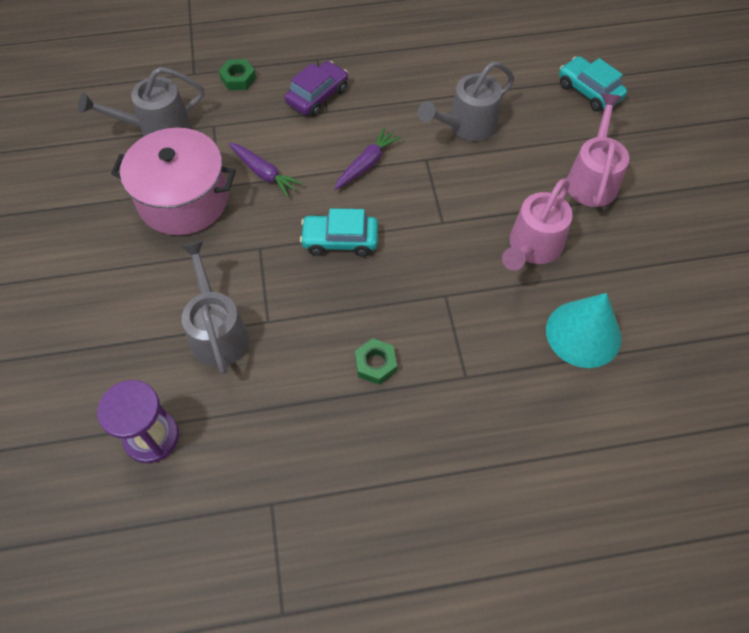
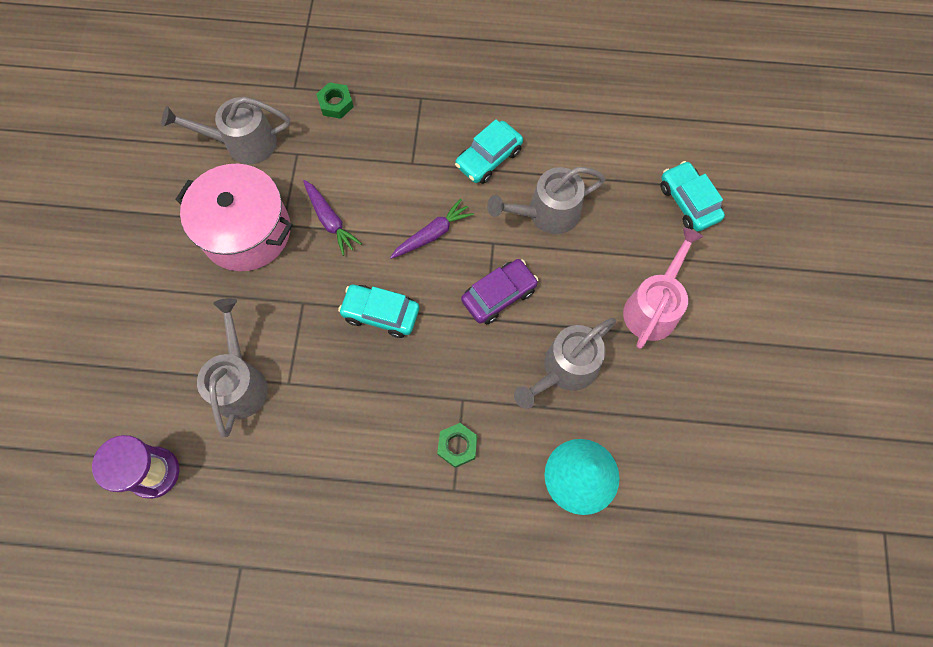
camera: 15 degrees right, 10 degrees up
purple car [285,61,348,117] -> purple car moved to [461,259,538,324]
green nut [355,338,397,385] -> green nut moved to [437,423,477,468]
pink watering can [502,179,573,271] -> grey watering can [514,318,616,409]
none -> turquoise car [455,119,523,184]

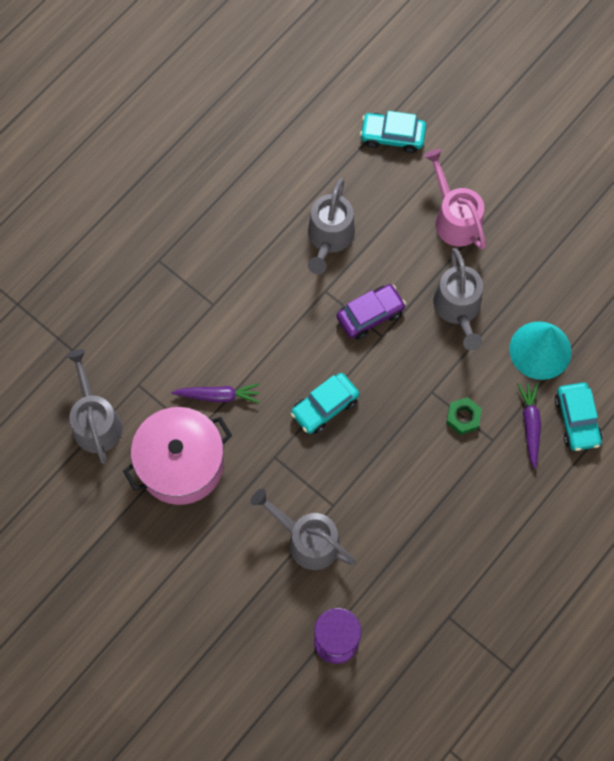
camera: 55 degrees left, 0 degrees up
grey watering can [162,97,290,164] -> grey watering can turned 135 degrees clockwise [66,349,123,464]
green nut [316,82,354,119] -> none
purple carrot [390,199,474,259] -> purple carrot moved to [517,383,541,469]
turquoise car [455,119,523,184] -> turquoise car moved to [555,382,602,451]
purple car [461,259,538,324] -> purple car turned 60 degrees clockwise [336,284,406,340]

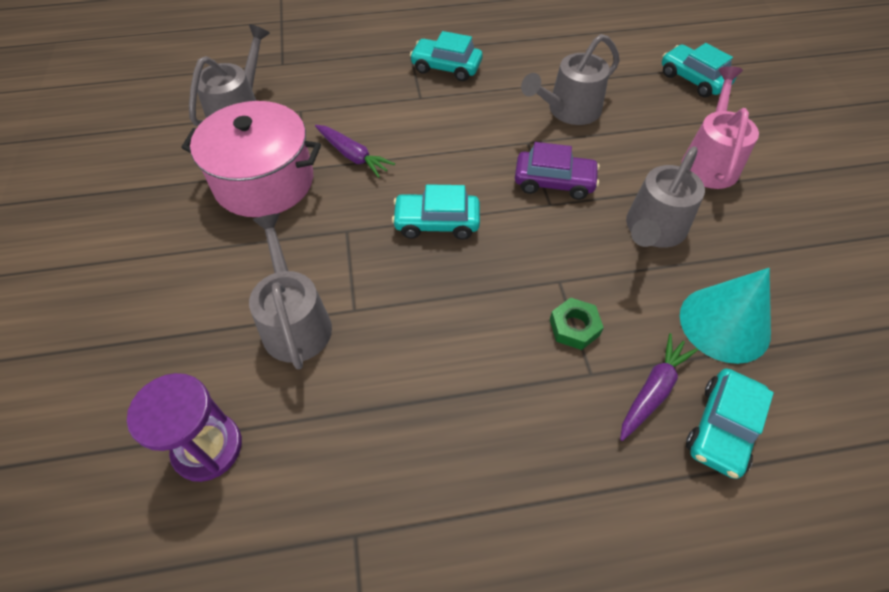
camera: 40 degrees right, 15 degrees down
none -> turquoise car [410,31,483,81]

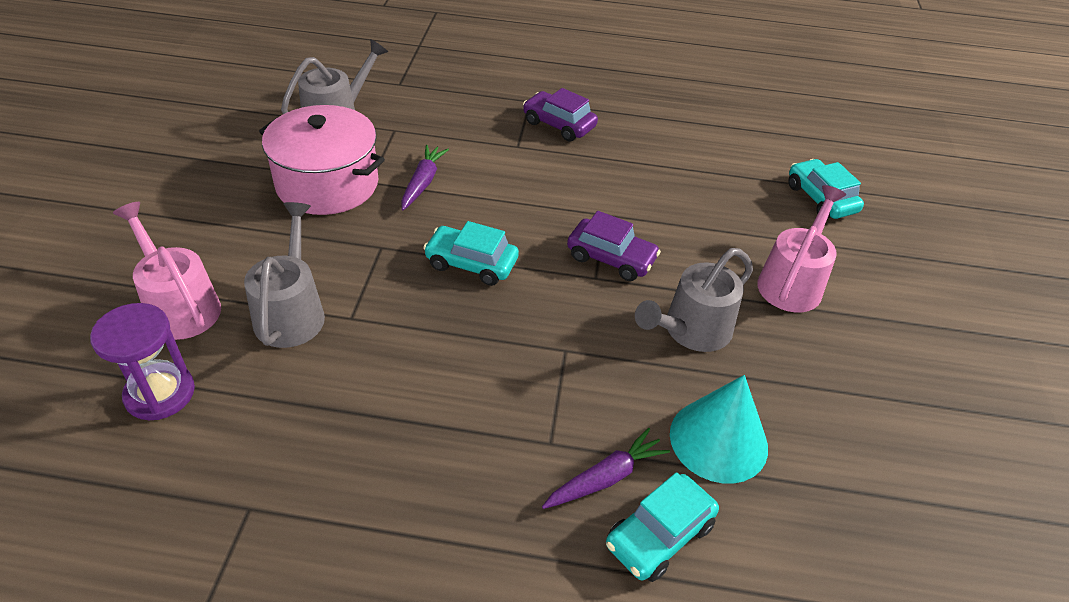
camera: 15 degrees right, 10 degrees down
purple carrot [315,125,395,178] -> purple carrot turned 135 degrees counterclockwise [401,145,449,210]
turquoise car [410,31,483,81] -> purple car [523,88,598,142]
grey watering can [521,34,620,125] -> none
green nut [550,298,604,350] -> none
none -> pink watering can [113,202,221,340]

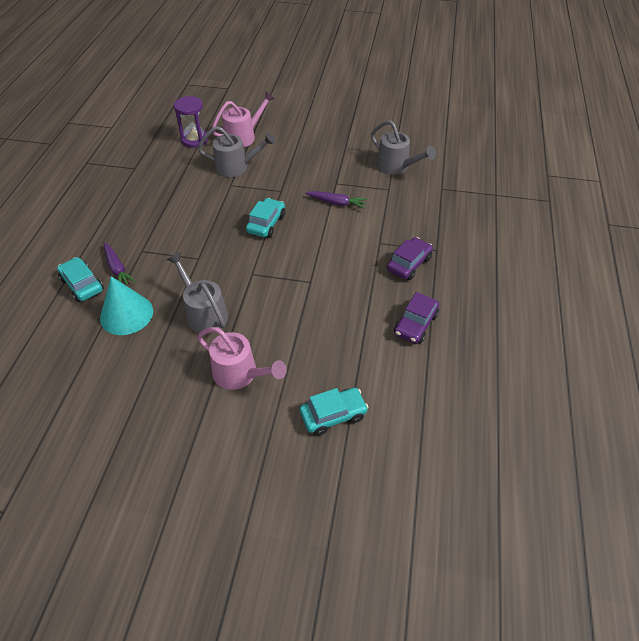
camera: 95 degrees right, 5 degrees up
pink pot [259,105,385,215] -> none
purple car [567,211,661,281] -> purple car moved to [394,292,439,344]

